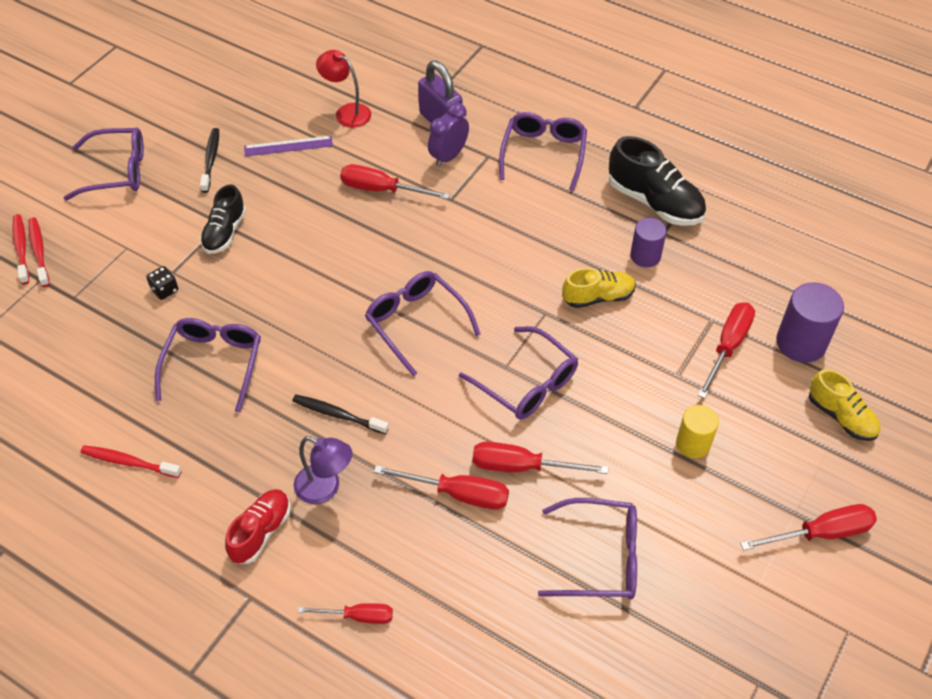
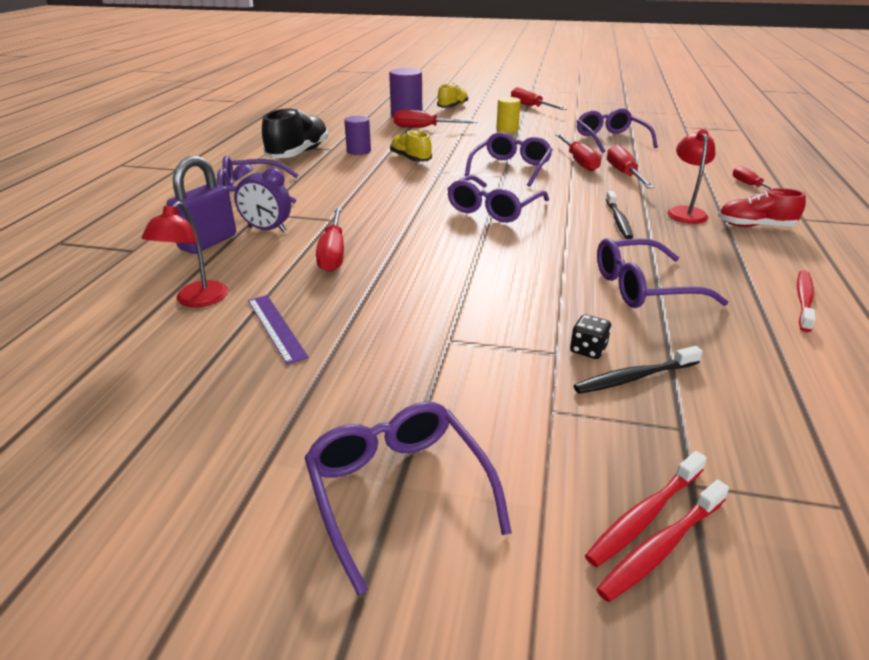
camera: 110 degrees left, 20 degrees down
red toothbrush [81,445,182,478] -> red toothbrush turned 150 degrees counterclockwise [797,270,815,332]
black toothbrush [200,128,219,193] -> black toothbrush moved to [574,346,703,394]
black shoe [200,185,246,254] -> none
purple lamp [294,436,352,504] -> red lamp [667,129,715,224]

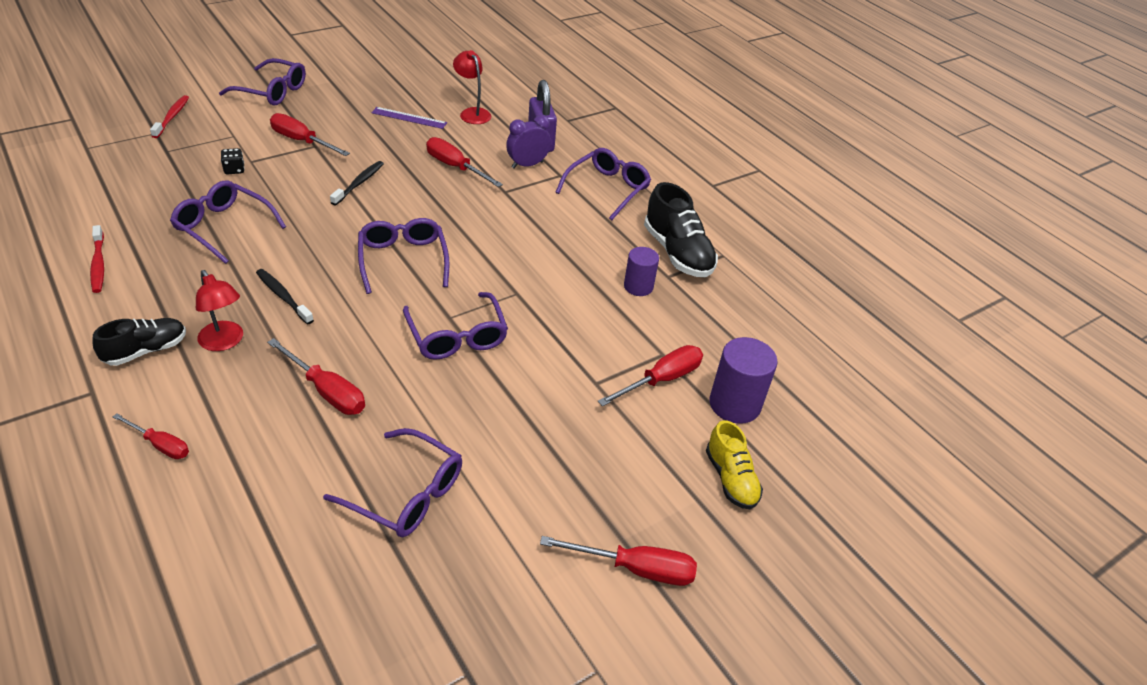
camera: 130 degrees right, 10 degrees up
yellow shoe [390,130,432,162] -> none
yellow cylinder [496,97,521,133] -> none
red screwdriver [555,134,601,171] -> red screwdriver moved to [270,113,350,156]
black toothbrush [574,346,703,394] -> black toothbrush moved to [330,161,384,205]
red toothbrush [596,480,729,602] -> none
purple glasses [597,238,728,308] -> purple glasses turned 90 degrees counterclockwise [170,180,286,264]
red shoe [718,188,806,227] -> black shoe [92,318,186,366]

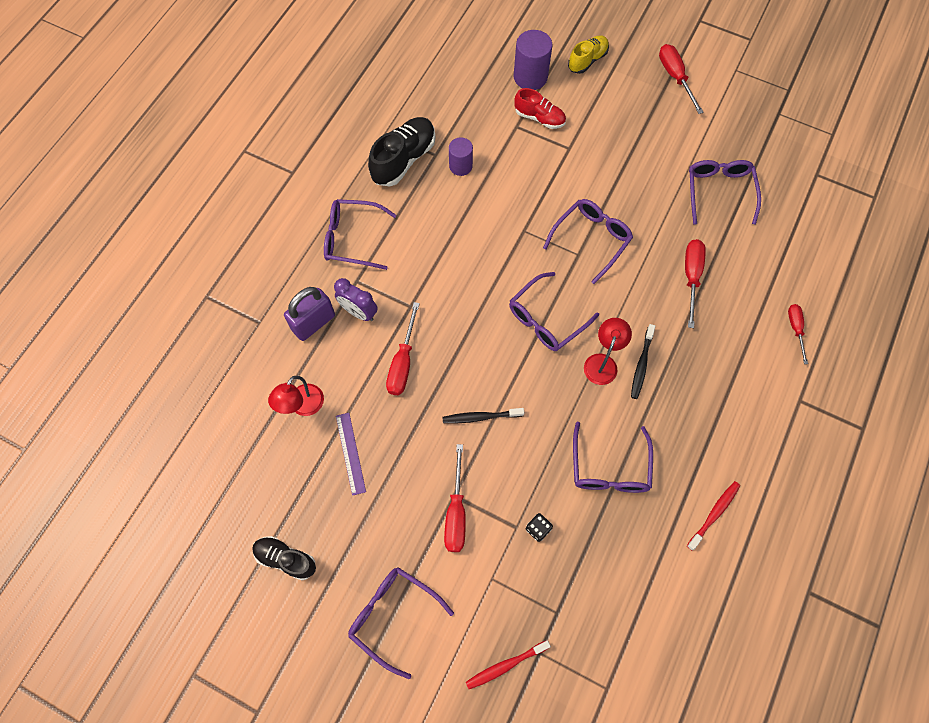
camera: 115 degrees left, 25 degrees up
black shoe [92,318,186,366] -> black shoe moved to [252,536,316,580]
red lamp [196,270,243,351] -> red lamp moved to [584,318,632,385]
purple glasses [219,58,306,105] -> purple glasses turned 45 degrees counterclockwise [348,567,454,679]
red screwdriver [597,345,703,407] -> red shoe [514,88,566,129]

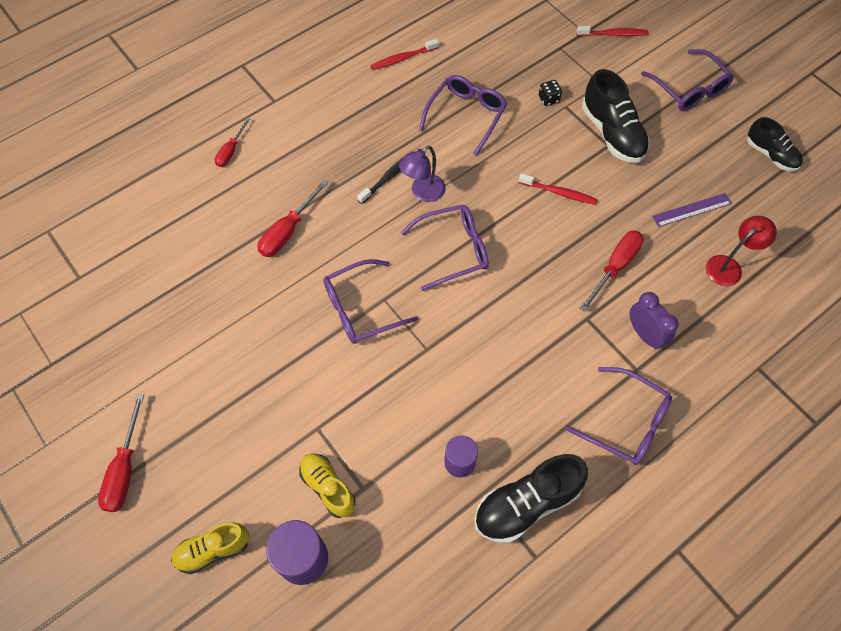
camera: 155 degrees left, 5 degrees down
purple padlock [284,287,335,341] -> none
purple ruler [336,413,366,496] -> purple ruler turned 60 degrees clockwise [652,193,732,227]
black toothbrush [443,408,524,423] -> red toothbrush [519,173,597,205]
red screwdriver [444,444,466,552] -> black shoe [582,69,650,163]
red shoe [514,88,566,129] -> yellow shoe [299,453,355,518]
red lamp [584,318,632,385] -> purple lamp [399,146,446,202]
purple glasses [689,160,761,225] -> none

